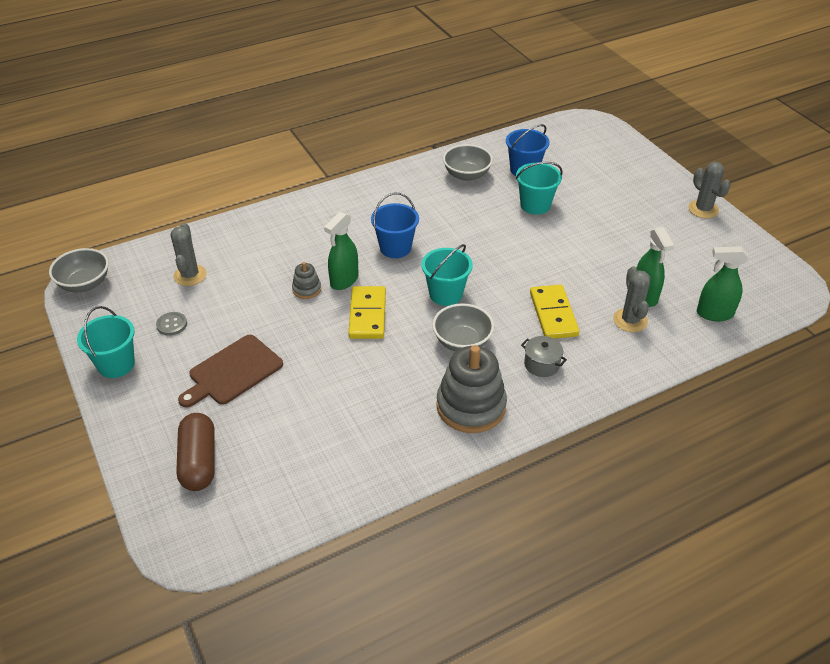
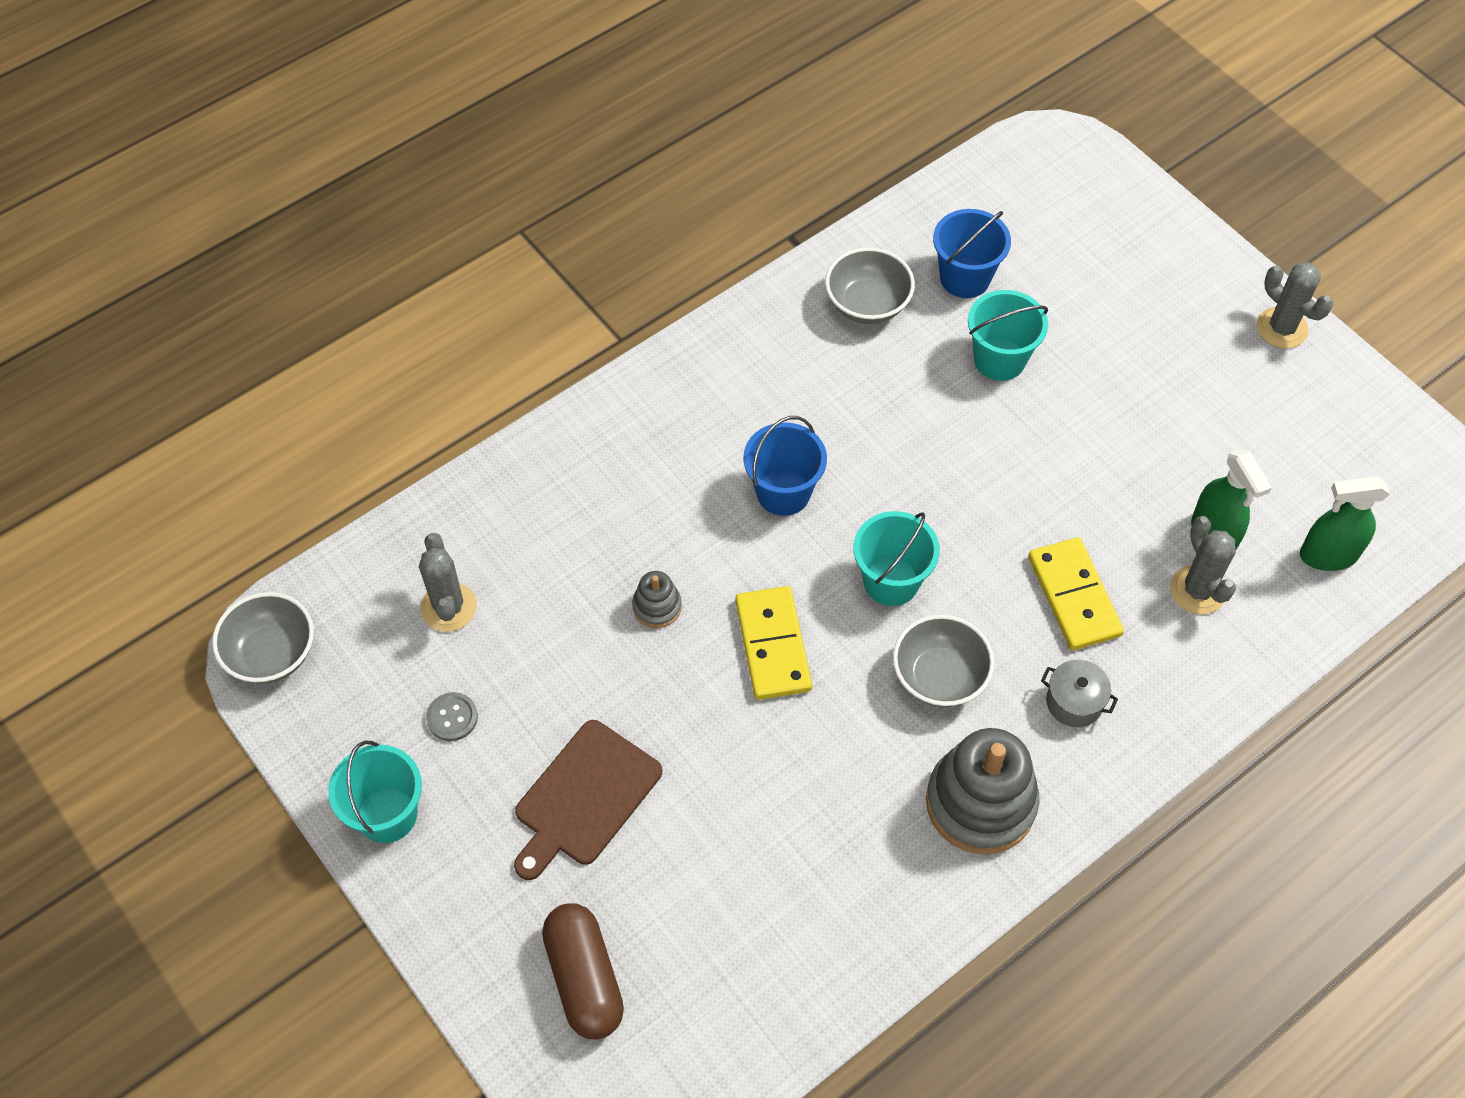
camera: 10 degrees left, 15 degrees up
green spray bottle [324,212,358,290] -> none

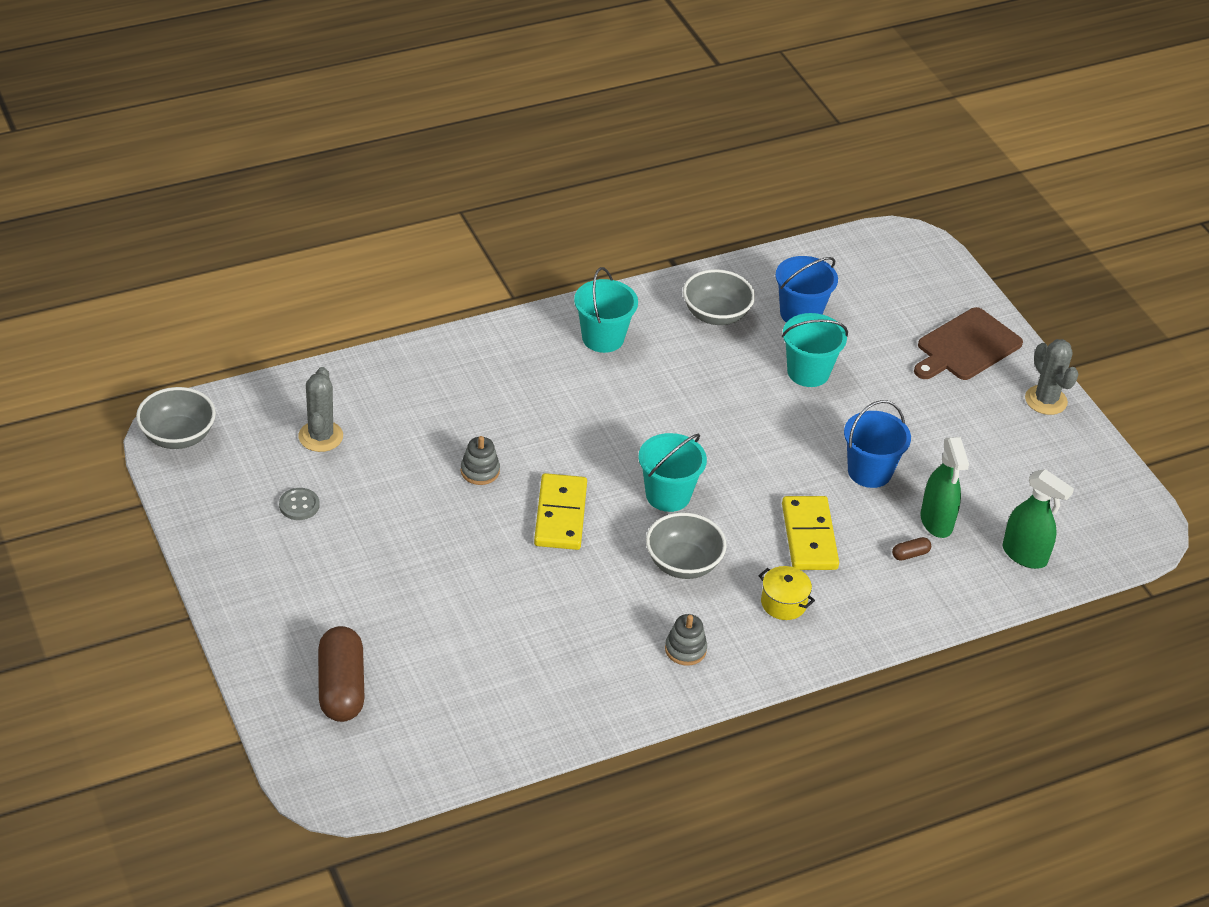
camera: 10 degrees right, 15 degrees down
turquoise bucket [328,741,422,843] -> turquoise bucket moved to [574,267,638,353]
brown cutting board [514,720,662,880] -> brown cutting board moved to [914,307,1023,380]
blue bucket [743,416,827,516] -> blue bucket moved to [844,400,911,488]
grey stacking toy [926,728,1040,854] -> grey stacking toy [665,614,707,665], size x0.47
grey pot [1041,660,1118,727] -> yellow pot [758,566,815,620]
grey cactus [1170,516,1236,614] -> brown capsule [892,537,931,561]
green spray bottle [1300,476,1390,571] -> green spray bottle turned 150 degrees counterclockwise [1003,469,1074,569]

